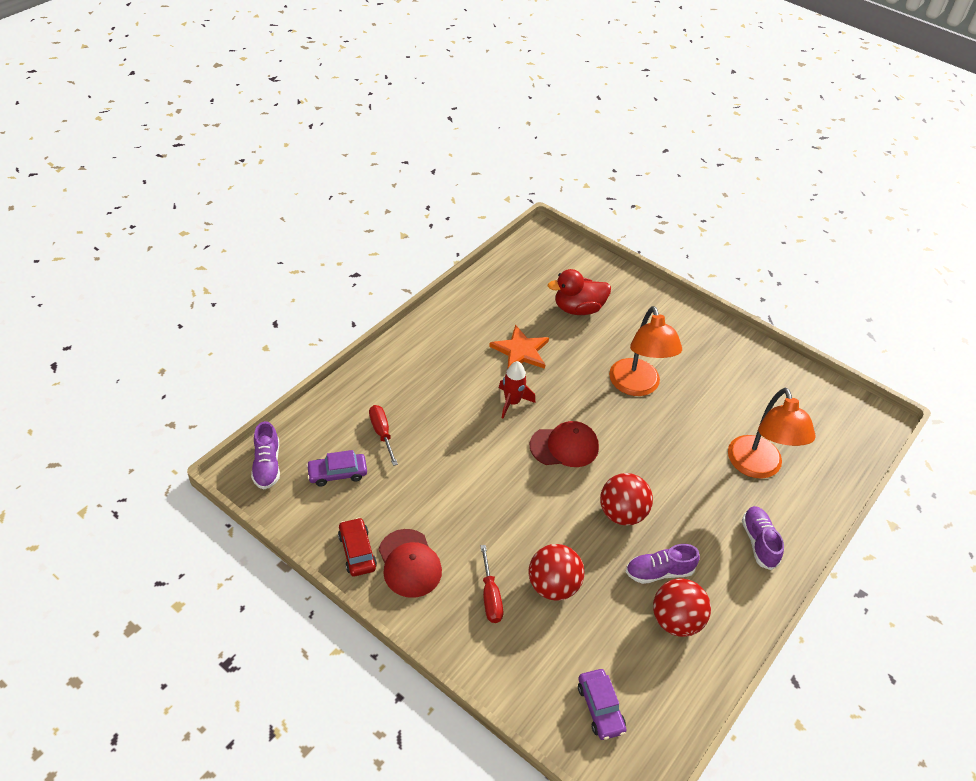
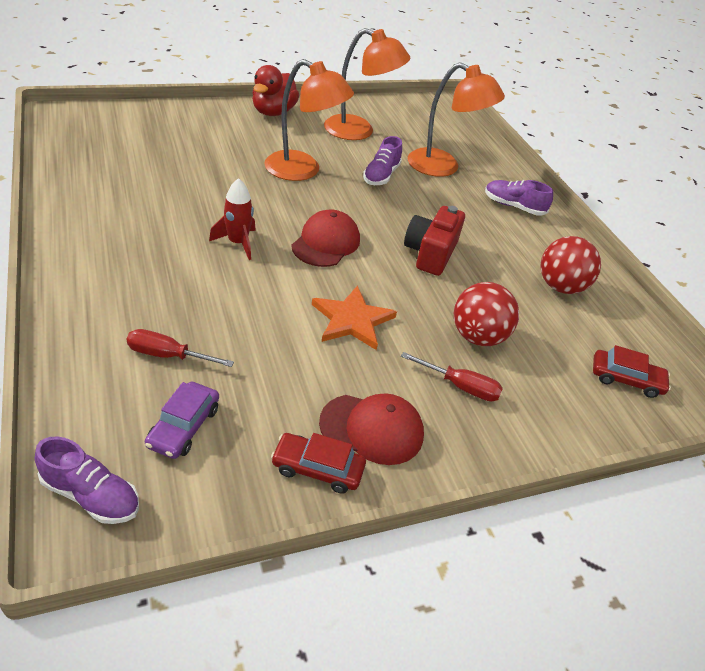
camera: 60 degrees left, 5 degrees down
orange star [489,325,549,369] -> orange star moved to [312,285,397,350]
red duck [548,269,611,315] -> red duck moved to [252,65,299,116]
purple car [578,669,627,740] -> red car [593,345,671,398]
red ball [600,473,653,526] -> red camera [404,206,465,276]
purple shoe [626,544,700,584] -> purple shoe moved to [363,136,402,185]
none -> orange lamp [324,28,410,140]

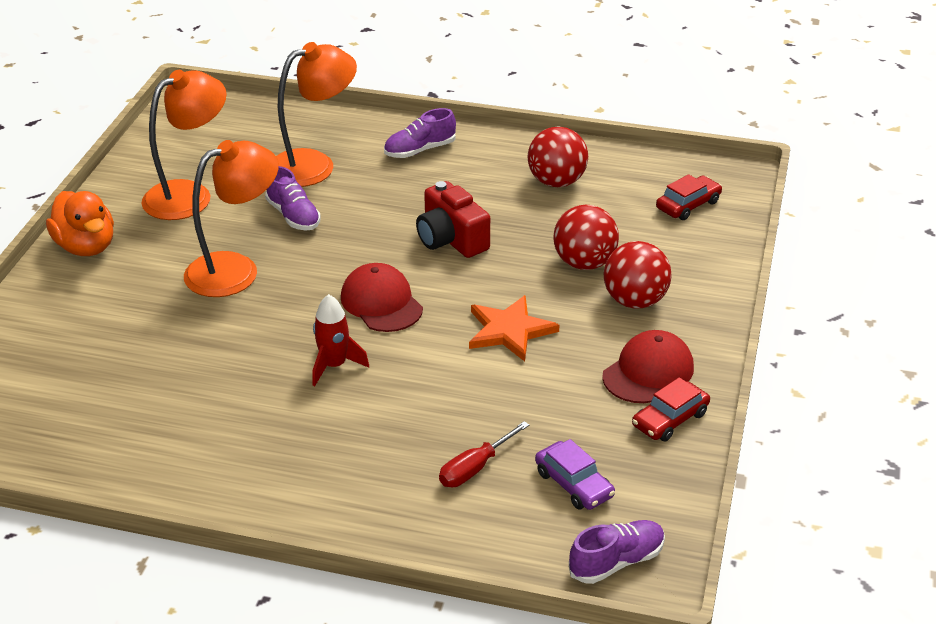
camera: 50 degrees left, 5 degrees down
red duck [252,65,299,116] -> orange duck [46,191,114,256]
red screwdriver [401,352,503,401] -> red ball [604,241,672,308]

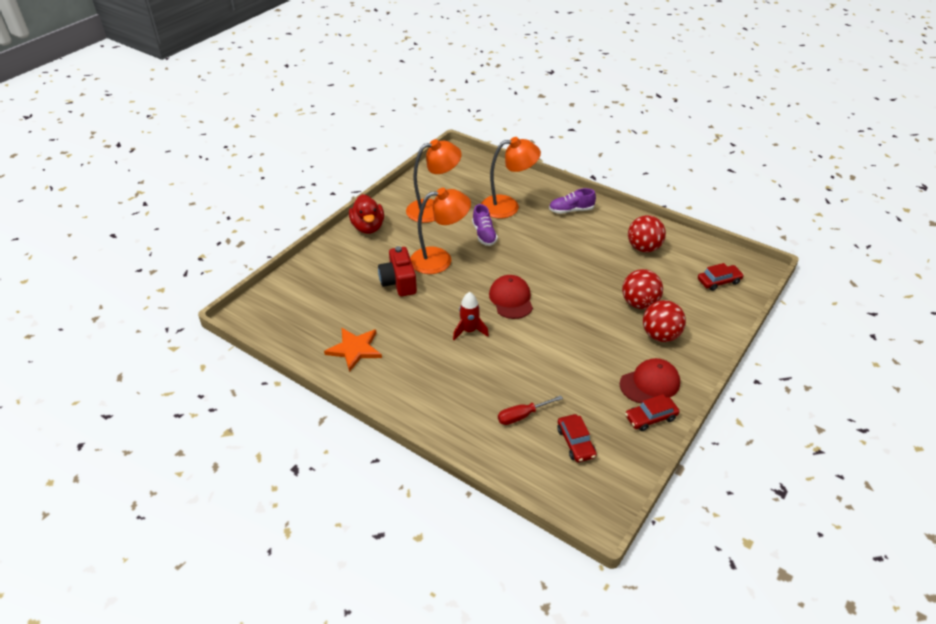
camera: 20 degrees right, 5 degrees up
orange duck [46,191,114,256] -> red duck [349,194,384,234]
red camera [416,181,490,258] -> red camera moved to [378,246,417,297]
orange star [469,295,559,362] -> orange star moved to [324,328,382,372]
purple car [535,439,615,510] -> red car [557,414,597,462]
purple shoe [569,520,665,584] -> none

